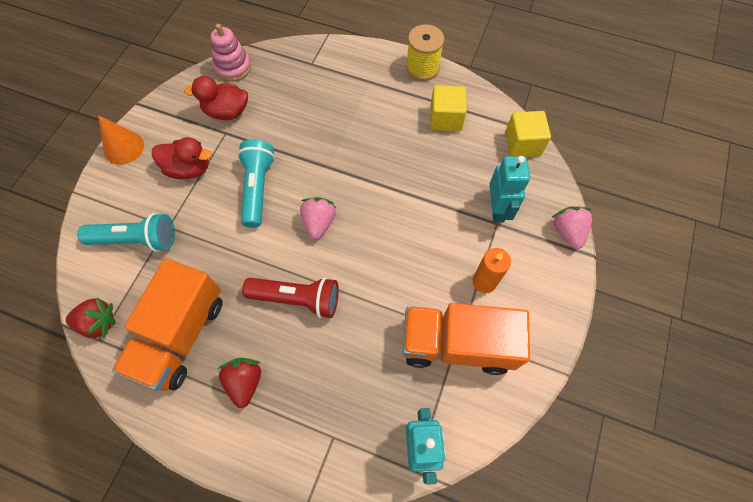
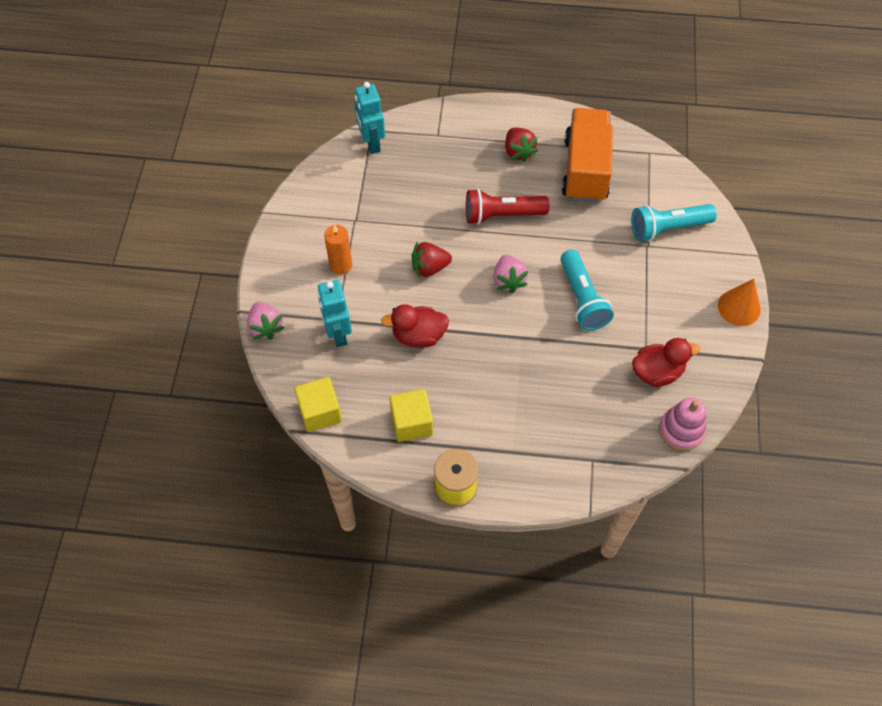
camera: 165 degrees right, 5 degrees down
red strawberry [66,298,116,338] -> red strawberry moved to [412,242,452,278]
red duck [152,137,212,179] -> red duck moved to [381,304,449,348]
orange truck [402,303,530,375] -> none

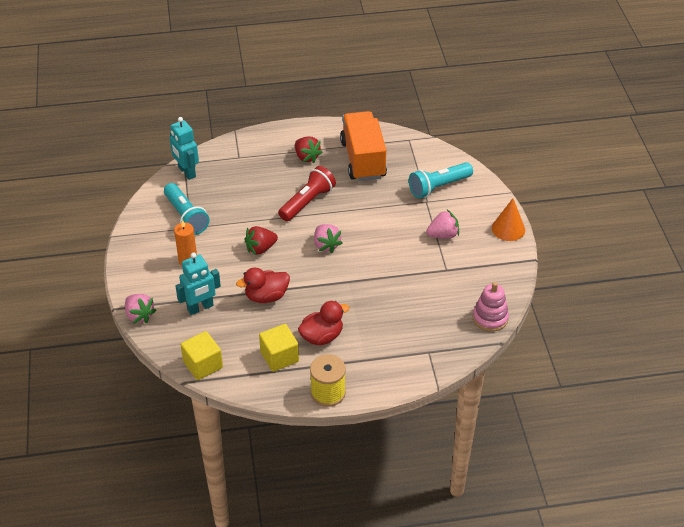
camera: 15 degrees left, 15 degrees down
turquoise robot [317,280,352,347] -> turquoise robot turned 90 degrees counterclockwise [176,253,221,315]
red flashlight [466,188,549,225] -> red flashlight turned 150 degrees clockwise [278,166,336,221]
turquoise flashlight [560,250,614,331] -> turquoise flashlight moved to [164,183,210,235]
red duck [632,338,700,387] -> red duck moved to [298,301,349,345]
none -> pink strawberry [426,210,459,239]

